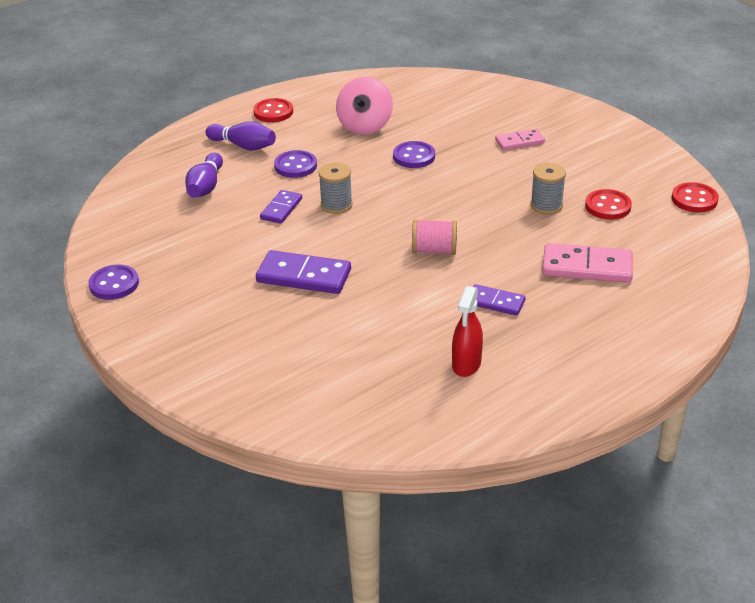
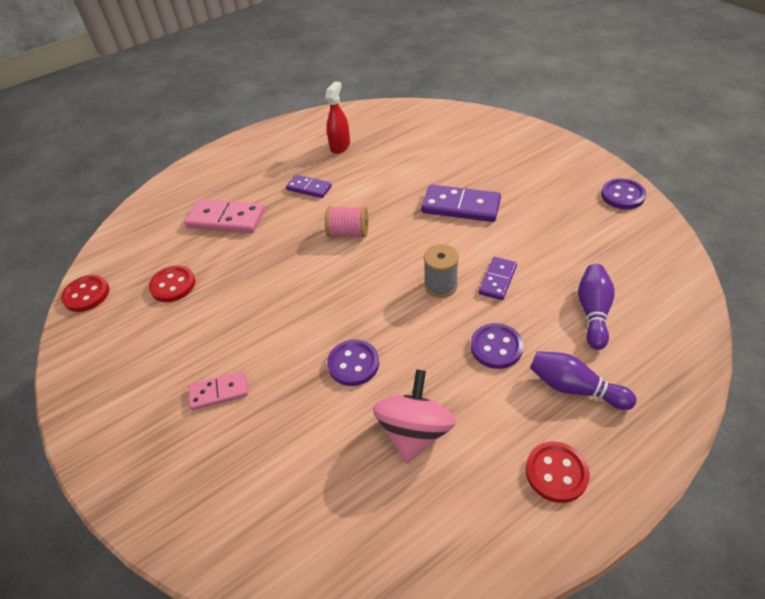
camera: 175 degrees left, 10 degrees up
grey spool [531,163,566,214] -> none

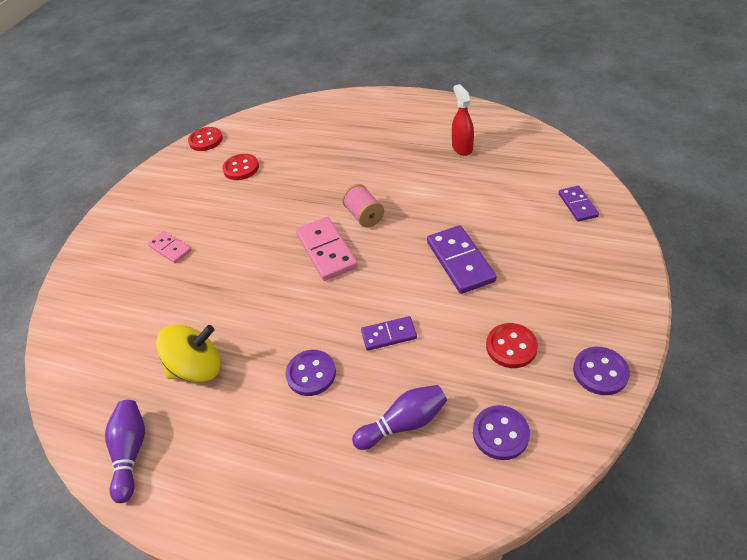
camera: 55 degrees right, 0 degrees up
pink domino [184,199,265,233] -> pink domino moved to [296,217,358,281]
purple domino [286,175,332,198] -> purple domino moved to [559,186,599,222]
red spray bottle [325,81,350,154] -> red spray bottle turned 90 degrees counterclockwise [452,84,474,156]
purple button [327,339,379,386] -> purple button moved to [473,405,530,460]
pink spinning top [373,370,456,463] -> yellow spinning top [156,324,220,382]
grey spool [424,244,459,298] -> none
red button [526,442,590,503] -> red button moved to [486,323,538,368]
purple bowling pin [530,351,637,410] -> purple bowling pin moved to [105,400,145,503]

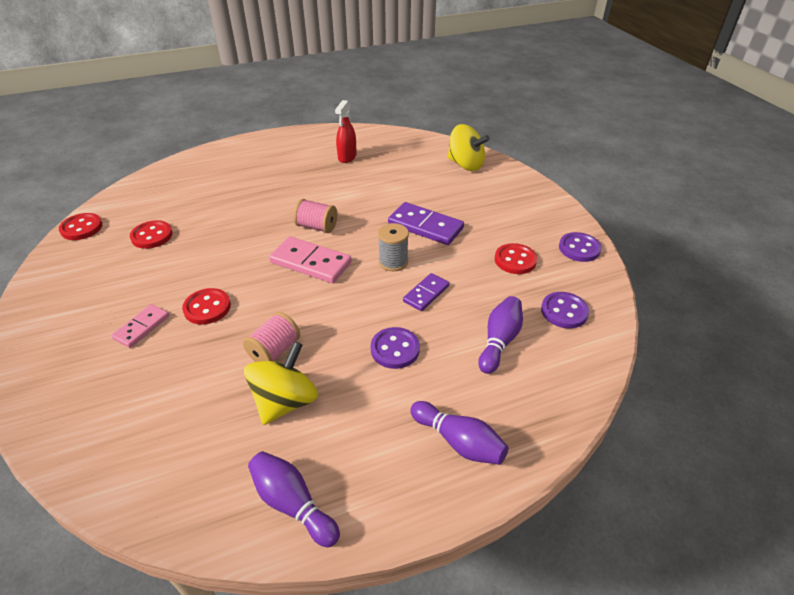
camera: 45 degrees left, 5 degrees down
pink domino [147,231,191,263] -> pink domino turned 60 degrees counterclockwise [111,304,169,348]
red spray bottle [452,84,474,156] -> red spray bottle turned 105 degrees counterclockwise [335,100,357,163]
purple domino [559,186,599,222] -> yellow spinning top [447,124,490,171]
none -> red button [182,288,231,324]
none -> pink spool [243,312,300,362]
none -> grey spool [378,223,409,271]
none -> purple bowling pin [410,401,509,465]

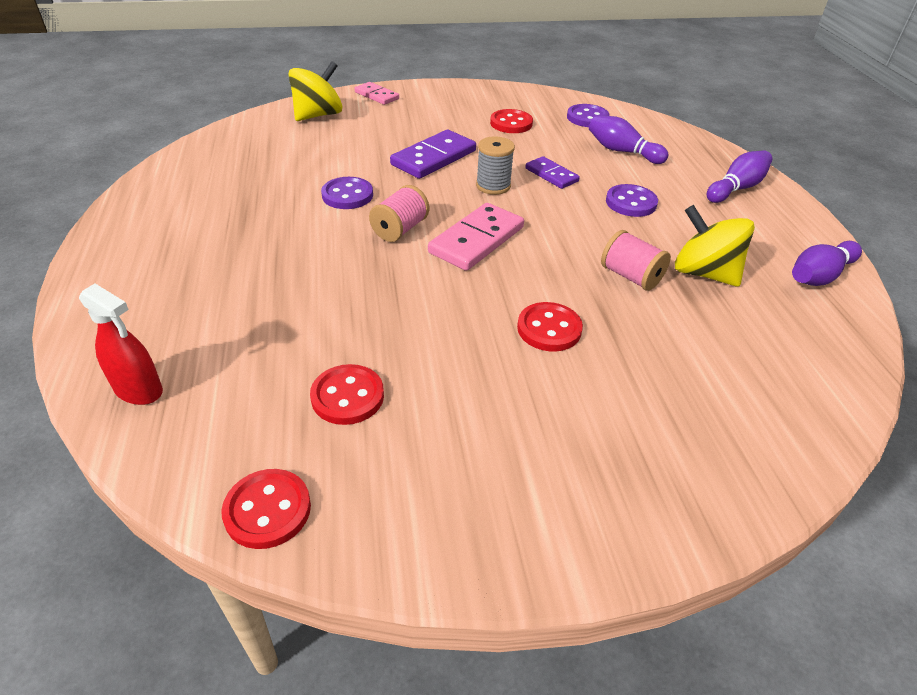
camera: 80 degrees left, 0 degrees up
pink domino [111,304,169,348] -> pink domino moved to [355,82,399,105]
red spray bottle [335,100,357,163] -> red spray bottle moved to [79,284,163,405]
purple button [559,232,602,262] -> purple button moved to [321,177,373,209]

